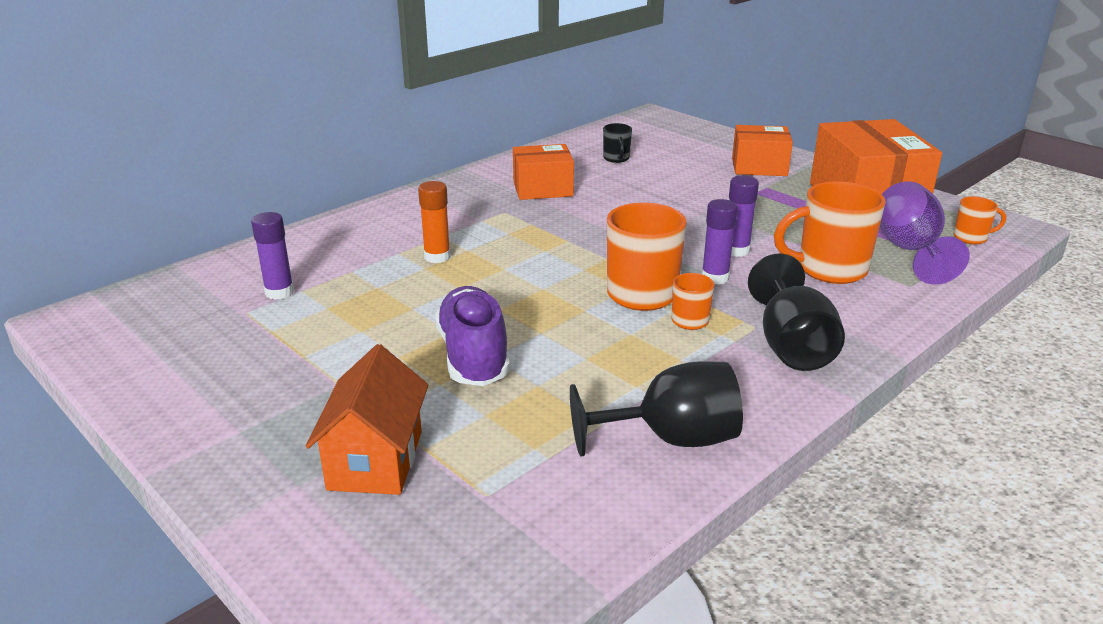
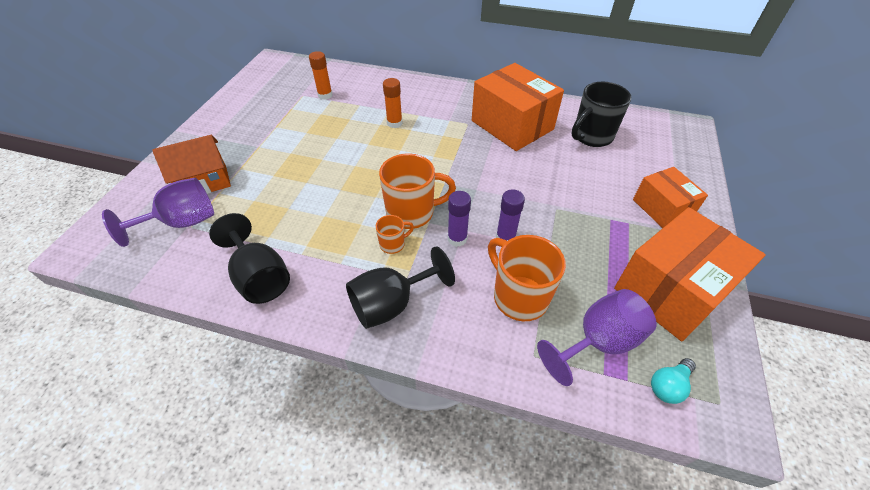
camera: 60 degrees right, 20 degrees up
purple glue stick [251,212,294,300] -> orange glue stick [309,51,333,100]
purple shoe [435,286,510,386] -> none
orange box [513,144,574,200] -> orange box [472,63,564,151], size x1.71
black mug [603,123,632,163] -> black mug [572,82,631,147], size x1.98
orange mug [954,197,1006,244] -> turquoise light bulb [651,358,696,404]
none -> purple goblet [102,177,214,247]

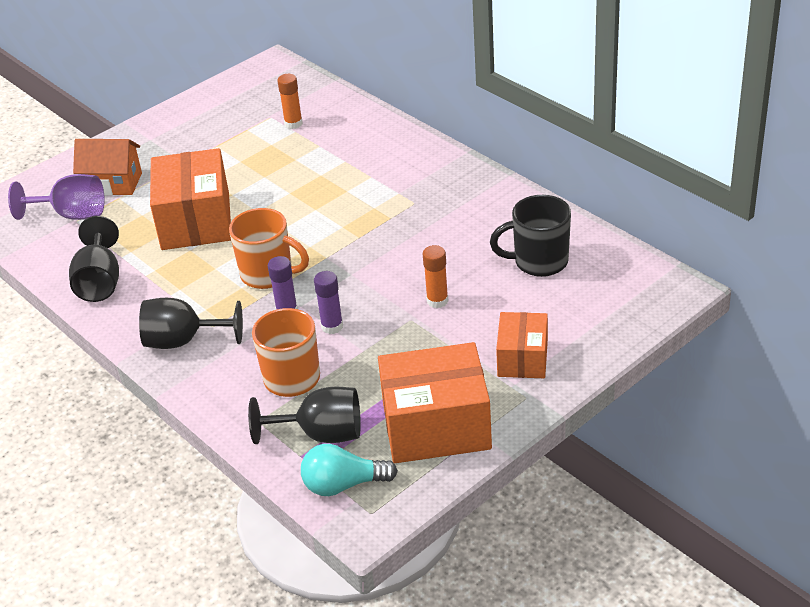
camera: 35 degrees right, 10 degrees down
orange mug [376,215,414,254] -> none
orange glue stick [383,78,403,128] -> orange glue stick moved to [422,245,448,308]
orange box [472,63,564,151] -> orange box moved to [150,148,231,250]
purple goblet [537,289,657,386] -> black goblet [248,387,361,444]
turquoise light bulb [651,358,696,404] -> turquoise light bulb [301,444,398,496], size x1.55

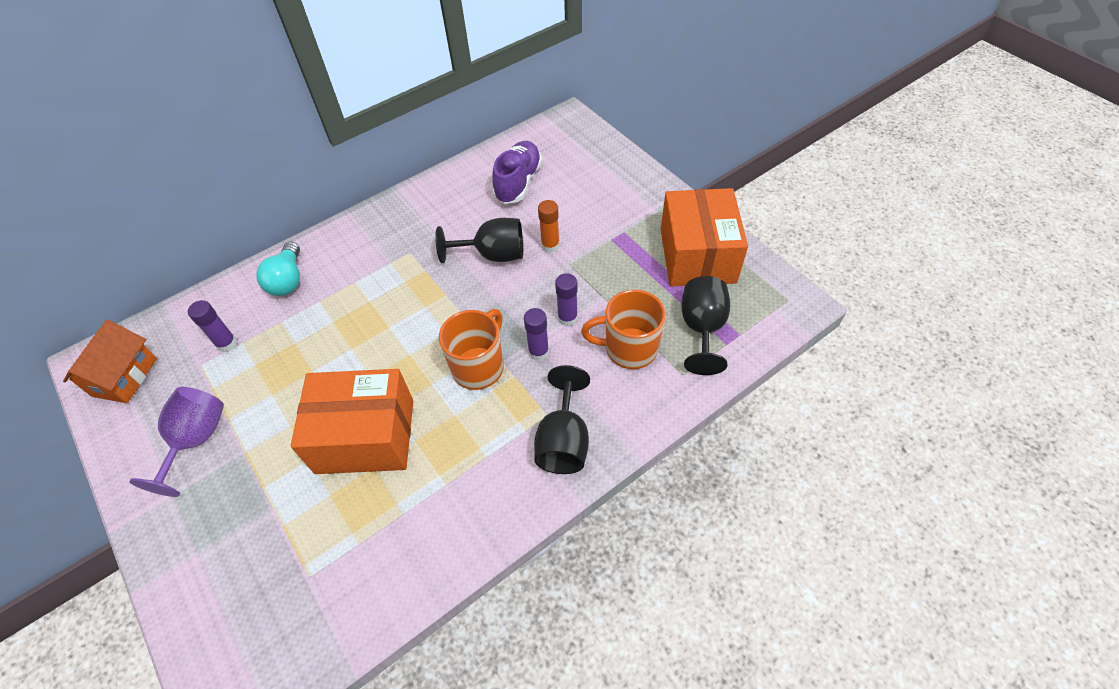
camera: 85 degrees left, 15 degrees up
purple goblet [8,174,105,220] -> purple goblet moved to [130,387,224,497]
black goblet [69,216,119,302] -> black goblet moved to [435,218,523,263]
orange house [73,139,142,195] -> orange house moved to [63,320,157,403]
orange glue stick [277,74,303,129] -> purple glue stick [188,300,237,352]
turquoise light bulb [301,444,398,496] -> turquoise light bulb moved to [256,241,300,296]
black mug [490,195,571,277] -> purple shoe [492,141,542,204]
orange box [496,312,548,378] -> none

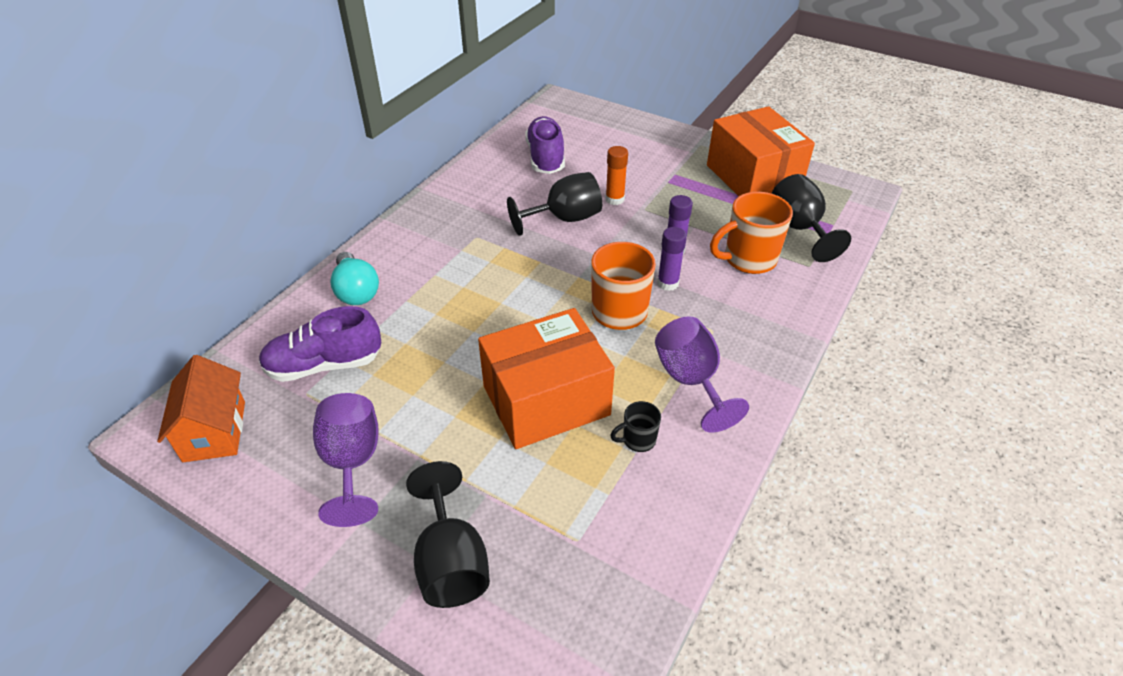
camera: 25 degrees left, 10 degrees down
purple glue stick [188,300,237,352] -> purple shoe [259,306,381,382]
black goblet [534,365,590,474] -> black goblet moved to [406,461,490,608]
none -> black mug [610,401,661,452]
none -> purple goblet [655,316,749,433]

